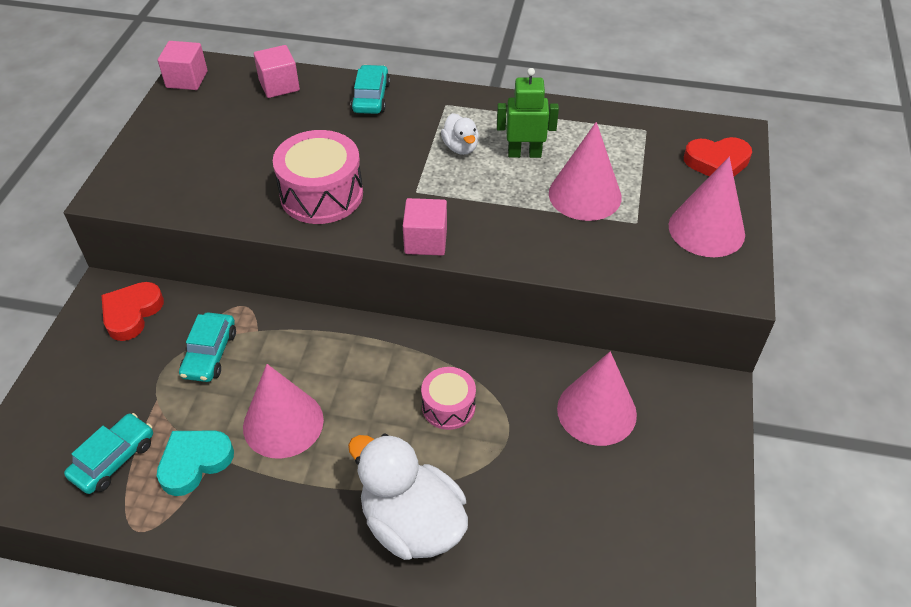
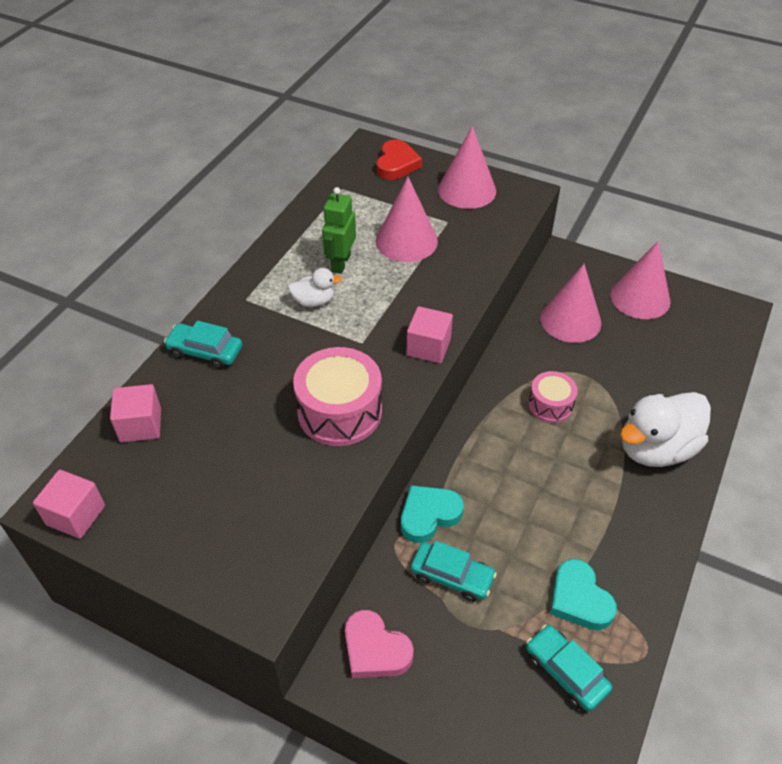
camera: 75 degrees left, 0 degrees up
red heart [101,282,164,341] -> pink heart [345,610,414,678]
pink cone [243,364,324,459] -> pink cone moved to [610,241,671,319]
none -> turquoise heart [401,485,464,543]

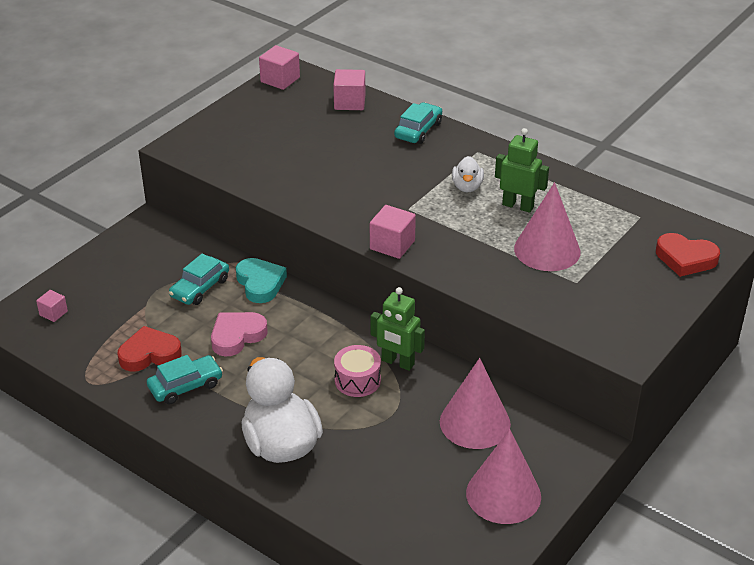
camera: 100 degrees right, 10 degrees down
pink drum [293,347,382,446] -> none
pink heart [345,610,414,678] -> pink heart moved to [211,312,268,357]
pink cone [438,126,496,209] -> none
turquoise car [526,625,612,712] -> turquoise car moved to [147,355,223,405]
turquoise heart [550,559,617,630] -> red heart [118,326,182,372]
none -> pink cube [36,290,68,322]
none -> green robot [370,287,425,371]

